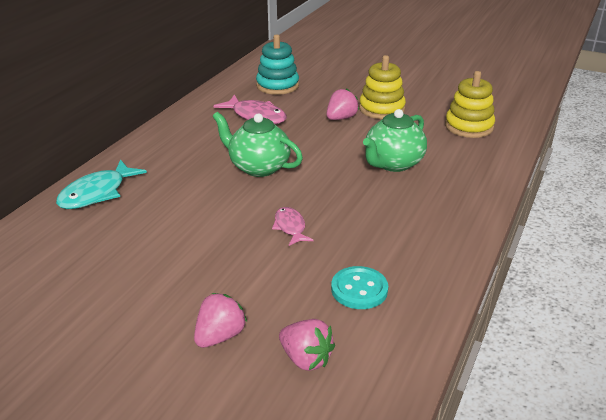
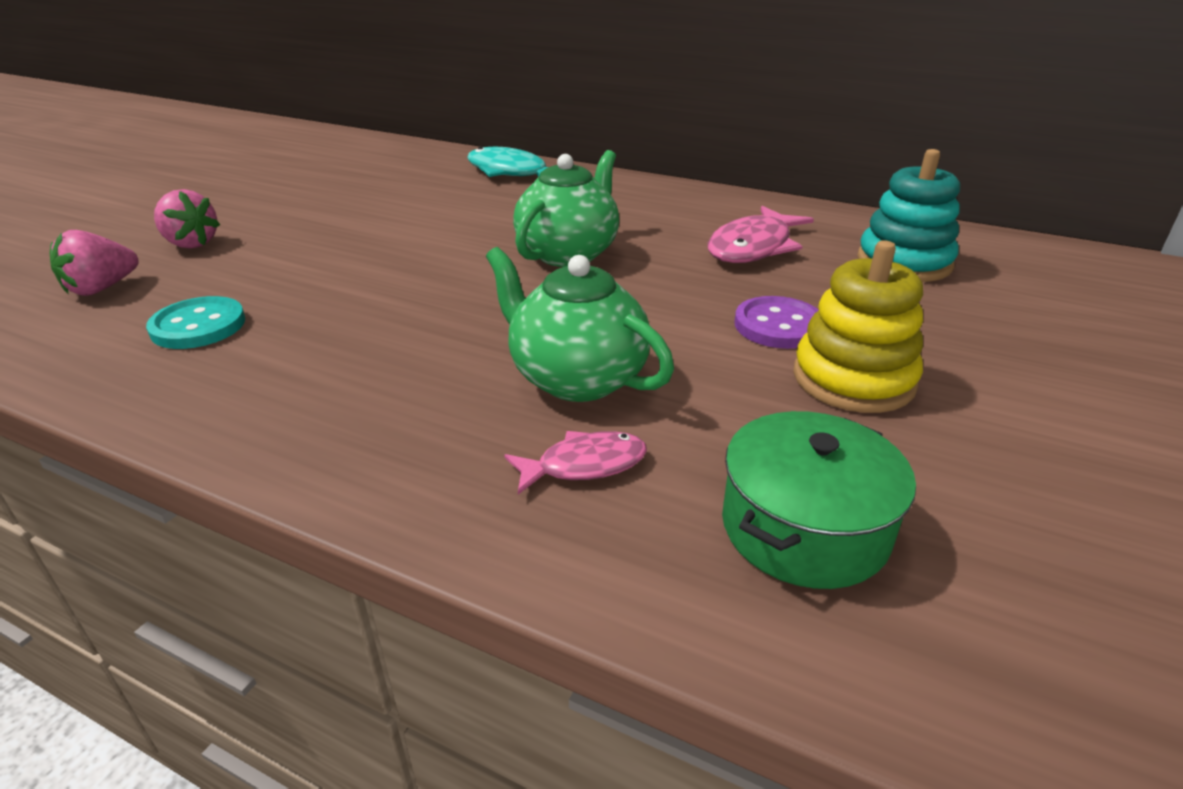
camera: 90 degrees right, 0 degrees up
pink fish [272,207,313,246] -> pink fish moved to [504,431,647,495]
pink strawberry [326,88,359,120] -> purple button [735,296,819,349]
yellow stacking toy [445,71,495,138] -> green pot [722,411,916,589]

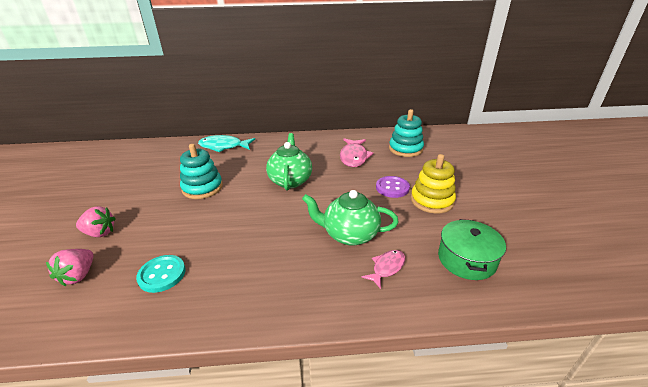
camera: 30 degrees left, 0 degrees up
none -> turquoise stacking toy [180,144,223,199]

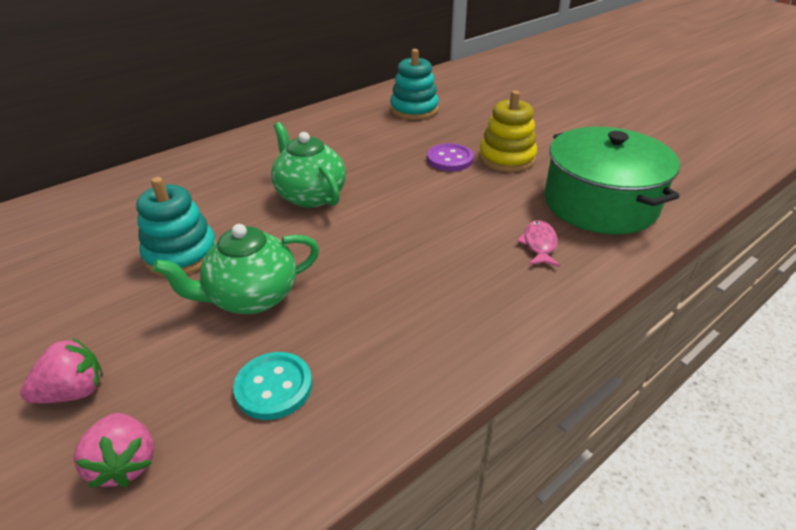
camera: 35 degrees left, 5 degrees up
turquoise fish [198,135,255,152] -> none
green teapot [302,190,399,246] -> green teapot moved to [153,224,319,314]
pink fish [340,138,373,167] -> none
green pot [438,219,506,280] -> green pot [544,127,680,234], size x1.64

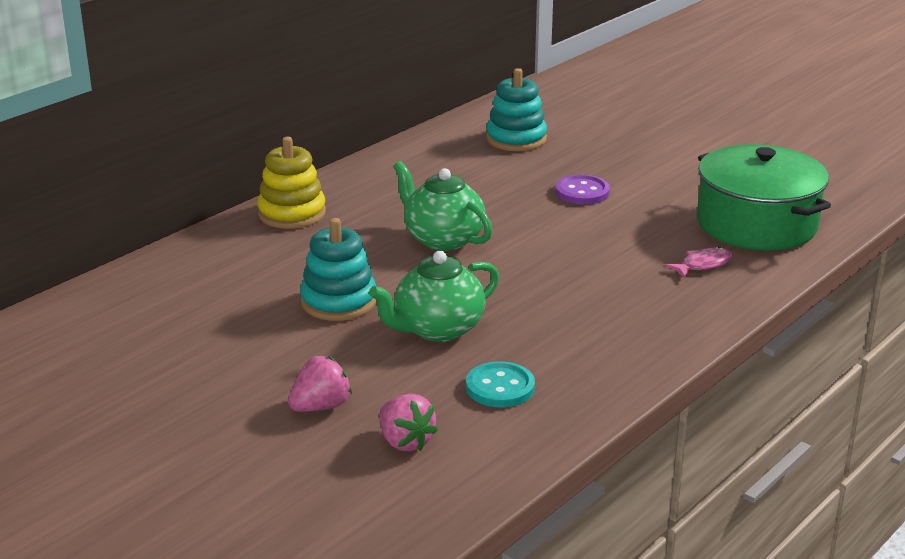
camera: 10 degrees left, 10 degrees down
yellow stacking toy [479,91,537,172] -> yellow stacking toy moved to [257,137,326,229]
pink fish [517,220,560,267] -> pink fish turned 60 degrees clockwise [665,247,732,279]

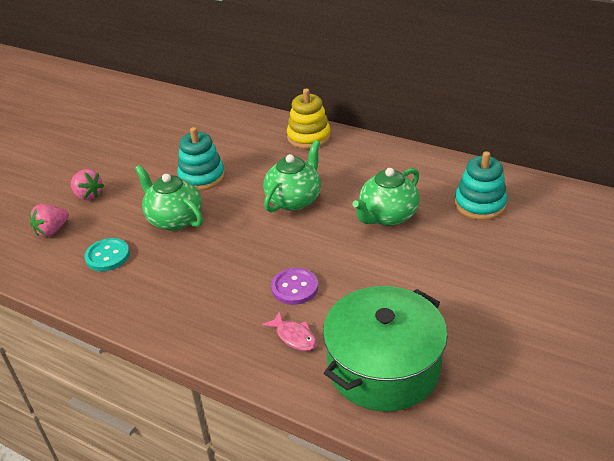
camera: 80 degrees right, 10 degrees up
purple button [555,175,610,205] -> purple button moved to [271,268,318,305]
none -> green teapot [352,168,419,226]

